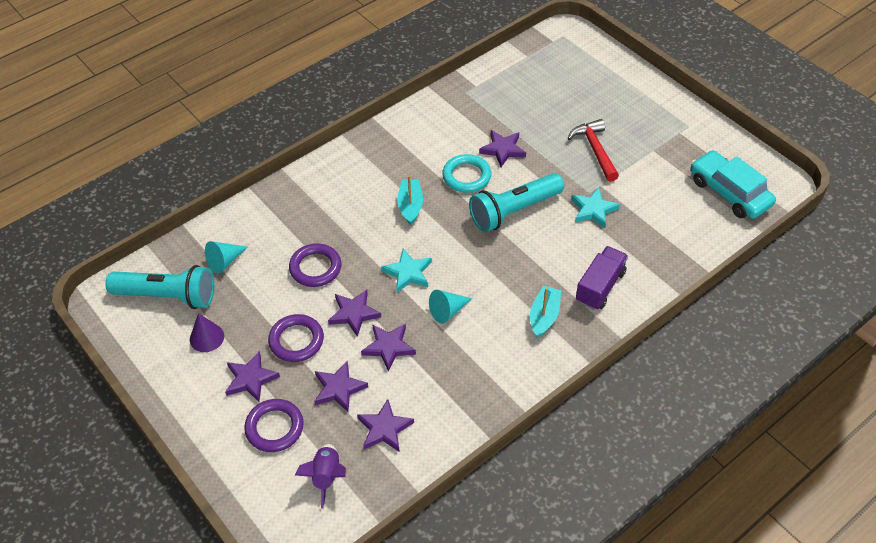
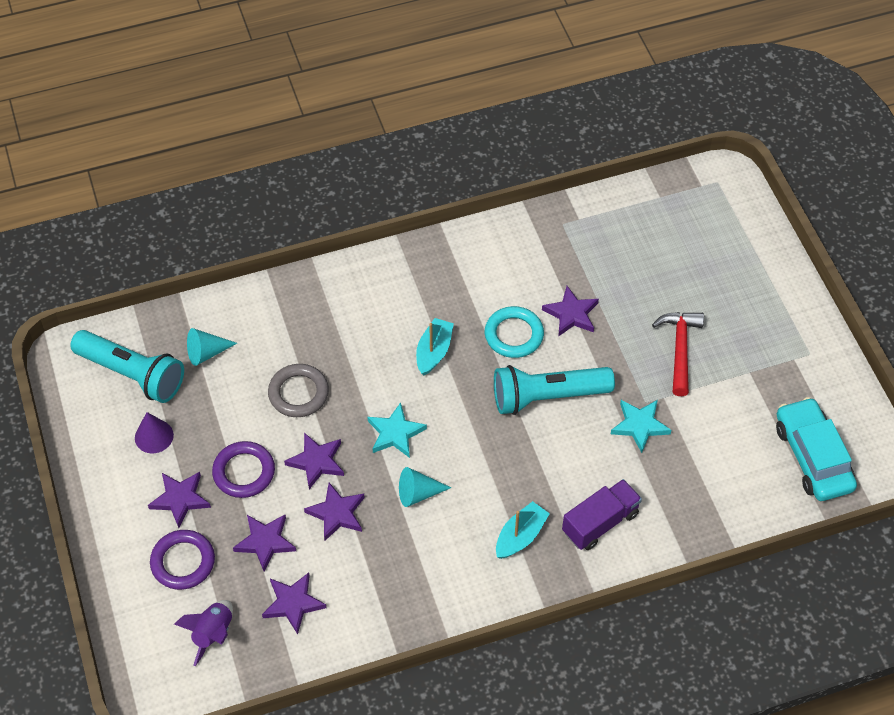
camera: 20 degrees right, 5 degrees up
purple ring [289,243,341,287] -> grey ring [268,364,329,417]

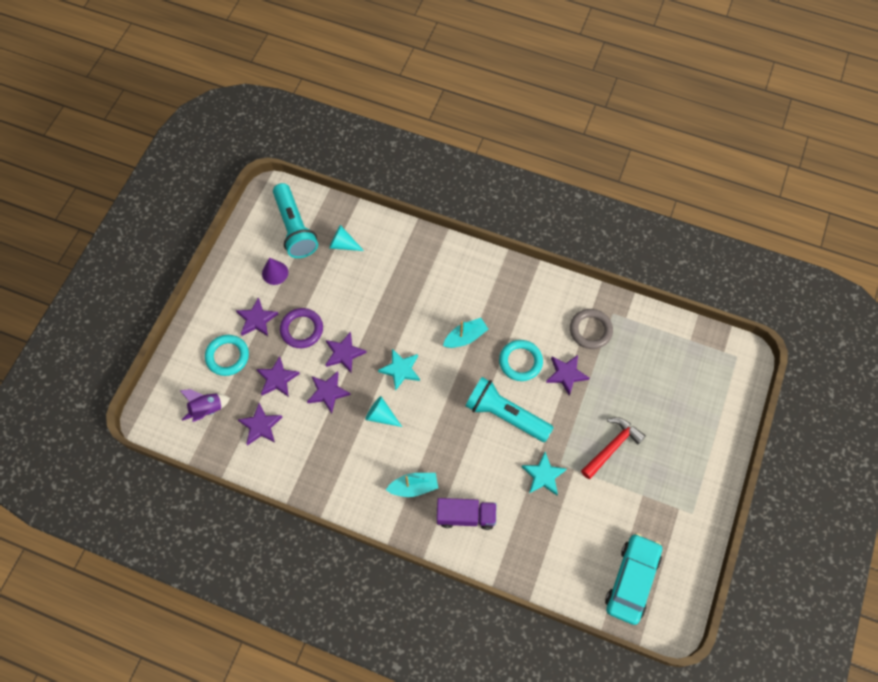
camera: 40 degrees right, 10 degrees up
purple ring [150,530,215,590] -> turquoise ring [205,335,249,376]
grey ring [268,364,329,417] -> grey ring moved to [570,309,613,349]

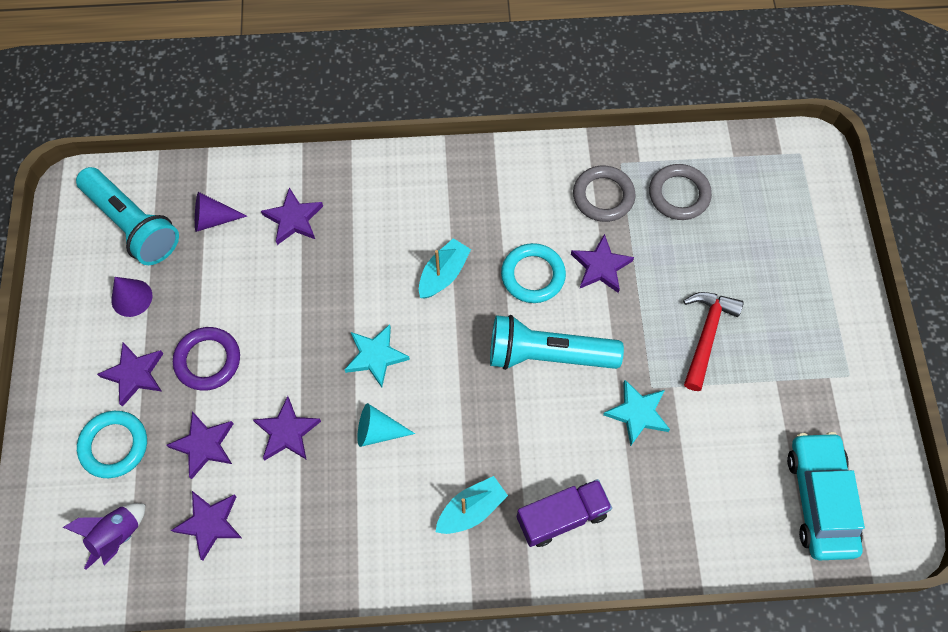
camera: 25 degrees left, 0 degrees up
purple star [325,332,367,373] -> purple star moved to [261,187,323,245]
turquoise cone [329,225,364,251] -> purple cone [195,192,247,232]
none -> grey ring [649,164,712,220]

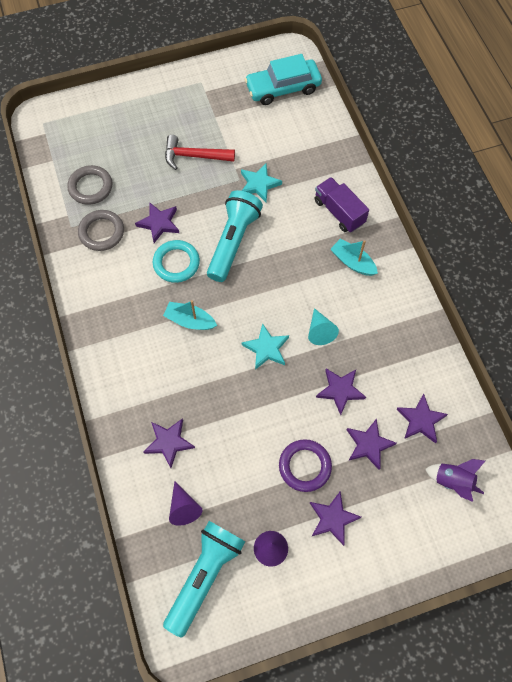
camera: 105 degrees left, 0 degrees up
turquoise ring [77,411,147,478] -> none
turquoise flashlight [490,315,624,370] -> turquoise flashlight turned 150 degrees counterclockwise [207,190,263,282]

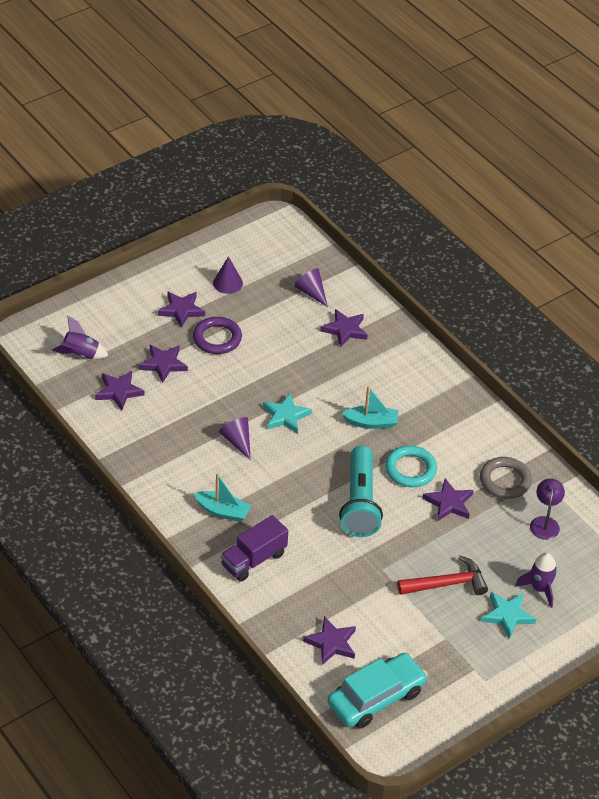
camera: 160 degrees right, 20 degrees down
grey ring [67,165,112,205] -> purple lamp [530,479,565,540]
turquoise flashlight [163,521,246,638] -> none
turquoise star [241,164,282,202] -> turquoise star moved to [481,592,536,639]
turquoise cone [308,308,339,345] -> purple cone [219,417,251,460]
purple truck [315,177,369,233] -> purple truck turned 105 degrees clockwise [221,515,288,582]
purple star [316,368,366,415] -> purple star moved to [303,616,356,665]
none -> purple rocket [515,553,557,608]

